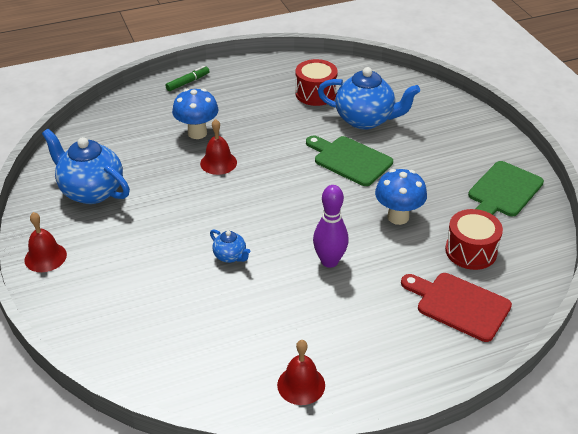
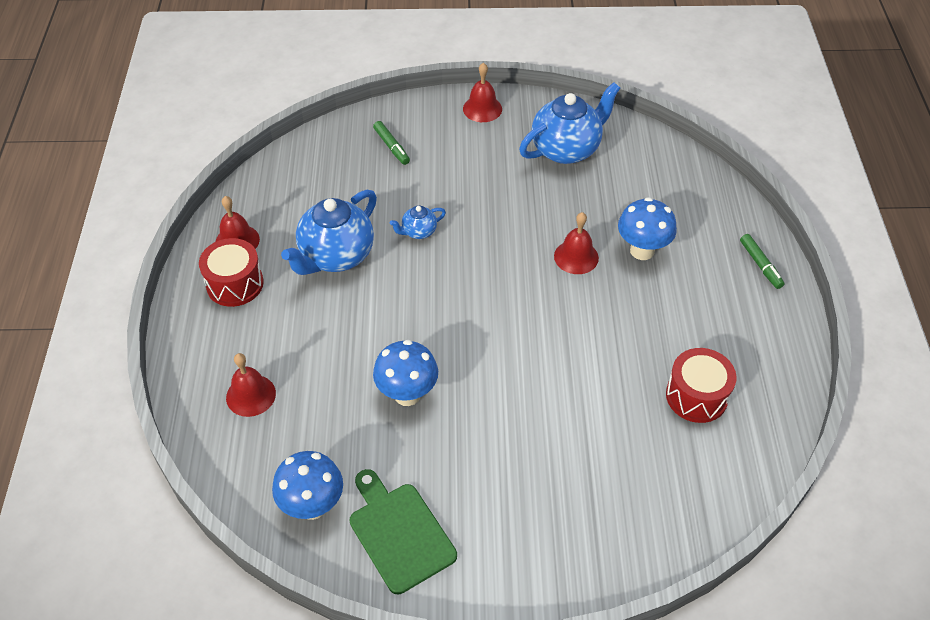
camera: 110 degrees right, 10 degrees up
green cutting board [306,136,393,186] -> none
purple bowling pin [313,185,349,268] -> none
blue teapot [318,67,420,130] -> blue teapot moved to [281,190,377,275]
red cutting board [401,273,512,342] -> red bell [226,353,276,417]
red drum [445,209,503,270] -> red drum moved to [199,238,264,307]
none -> blue mushroom [272,451,343,520]
none -> green marker [373,121,410,165]

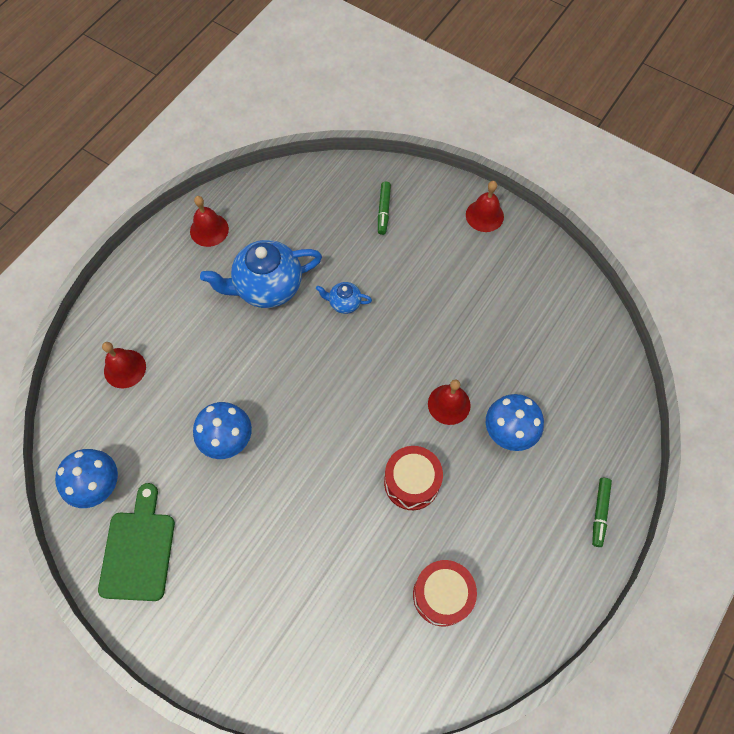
camera: 35 degrees right, 15 degrees up
red drum [199,238,264,307] -> red drum moved to [384,446,443,510]
blue teapot [519,82,620,164] -> none

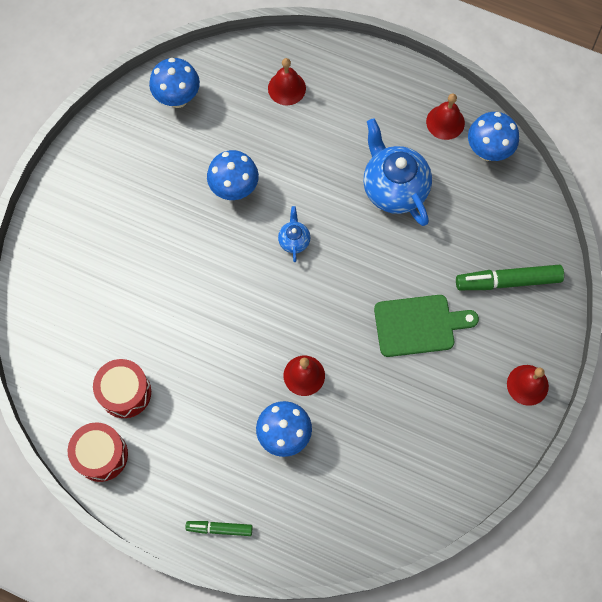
camera: 80 degrees right, 5 degrees up
green cutting board [98,483,175,601] -> green cutting board moved to [374,295,479,357]
blue teapot [316,282,372,314] -> blue teapot moved to [278,206,310,262]
green marker [378,182,391,235] -> green marker [456,265,564,290], size x1.72
red drum [384,446,443,510] -> red drum moved to [68,422,128,482]
none -> blue mushroom [468,112,519,161]

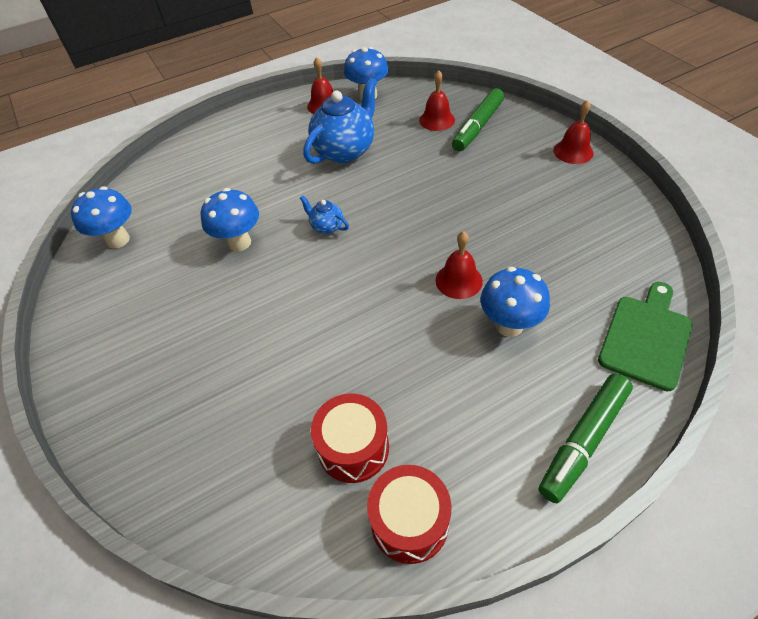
camera: 50 degrees left, 20 degrees down
green marker [185,521,252,536] -> green marker [539,373,633,503], size x1.72
red bell [268,58,306,105] -> red bell moved to [419,70,455,131]
blue teapot [363,118,432,226] -> blue teapot turned 120 degrees clockwise [303,77,377,164]
green cutting board [374,295,479,357] -> green cutting board moved to [598,282,692,391]

